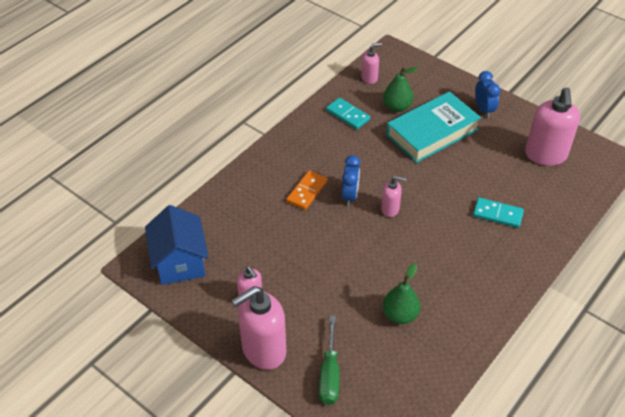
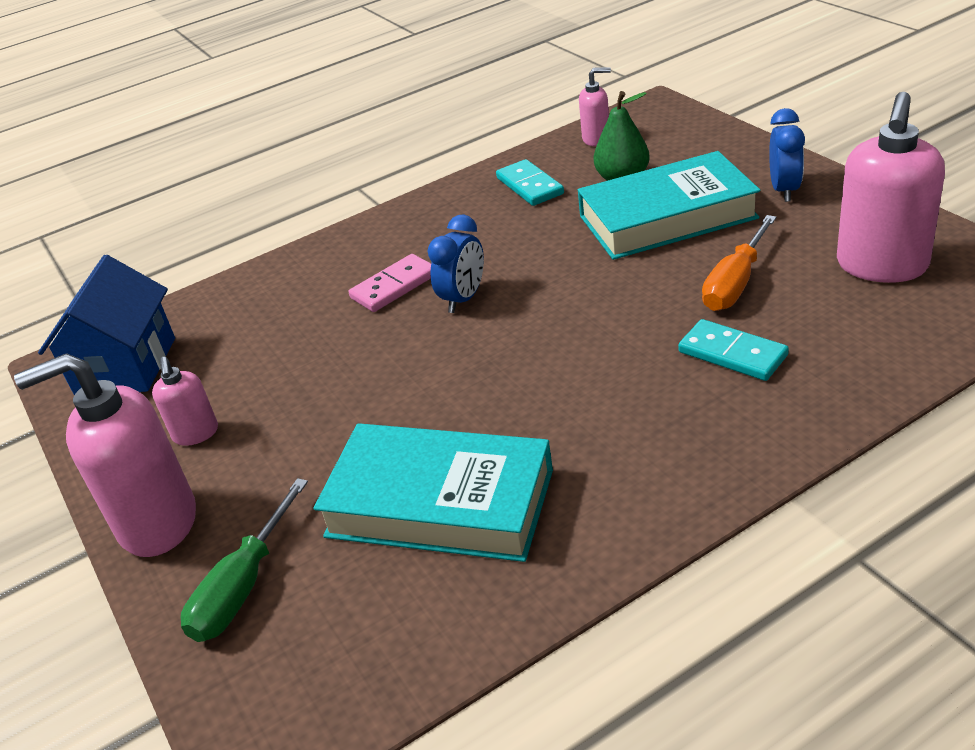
camera: 25 degrees right, 10 degrees down
orange domino [286,170,328,210] -> pink domino [349,254,431,312]
pink soap dispenser [381,176,406,217] -> none
green pear [383,263,421,324] -> turquoise book [314,423,553,562]
none -> orange screwdriver [702,215,776,311]

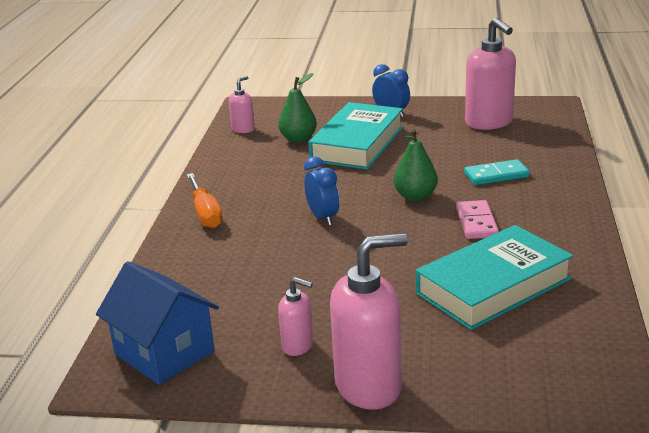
camera: 55 degrees left, 10 degrees down
pink soap dispenser [14,353,196,557] -> pink soap dispenser turned 135 degrees counterclockwise [330,233,408,410]
green screwdriver [181,478,308,642] -> none
pink domino [349,254,431,312] -> pink domino moved to [456,200,499,239]
turquoise domino [496,159,564,206] -> none
orange screwdriver [702,215,776,311] -> orange screwdriver moved to [187,173,223,228]
none -> green pear [393,129,438,201]

